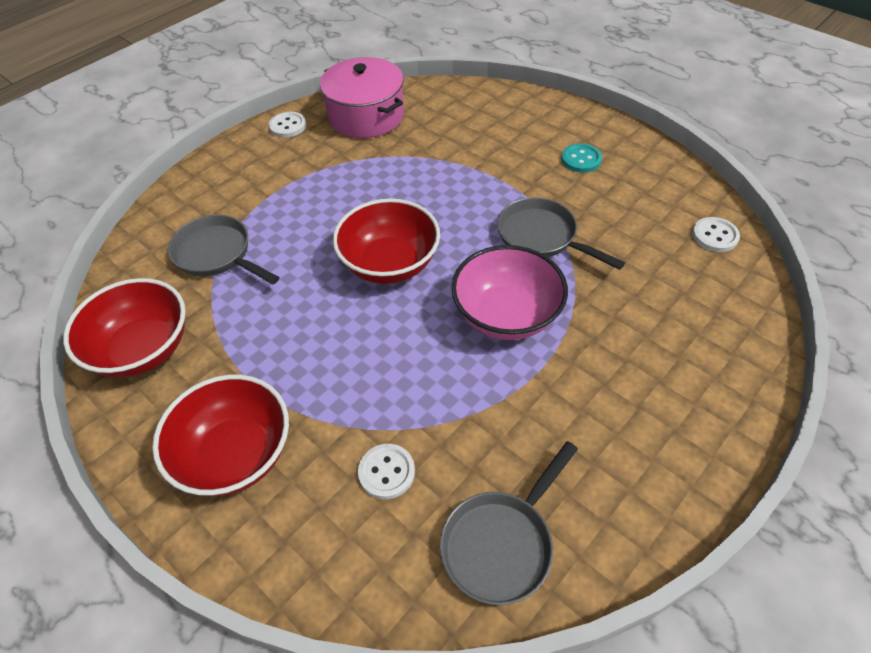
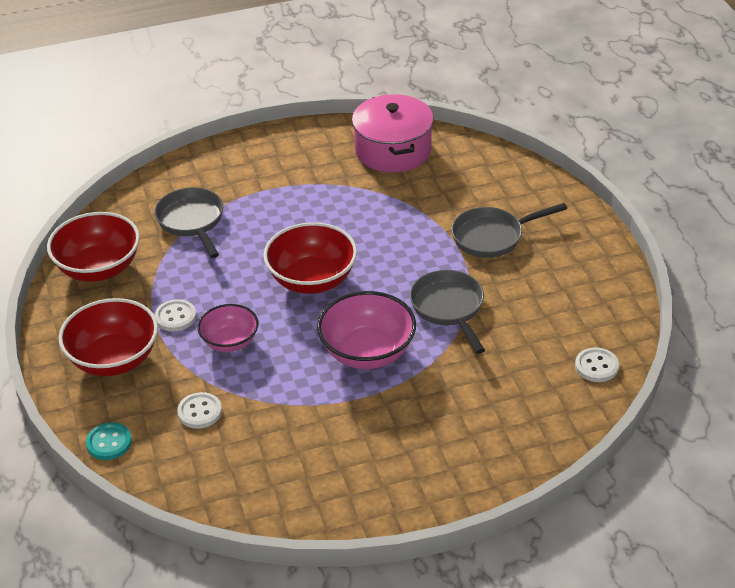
camera: 30 degrees right, 10 degrees down
white button [269,112,306,138] -> white button moved to [155,299,196,332]
grey pan [440,441,578,605] -> grey pan moved to [451,203,567,258]
turquoise button [561,144,602,173] -> turquoise button moved to [86,422,132,460]
none -> pink bowl [197,304,258,352]

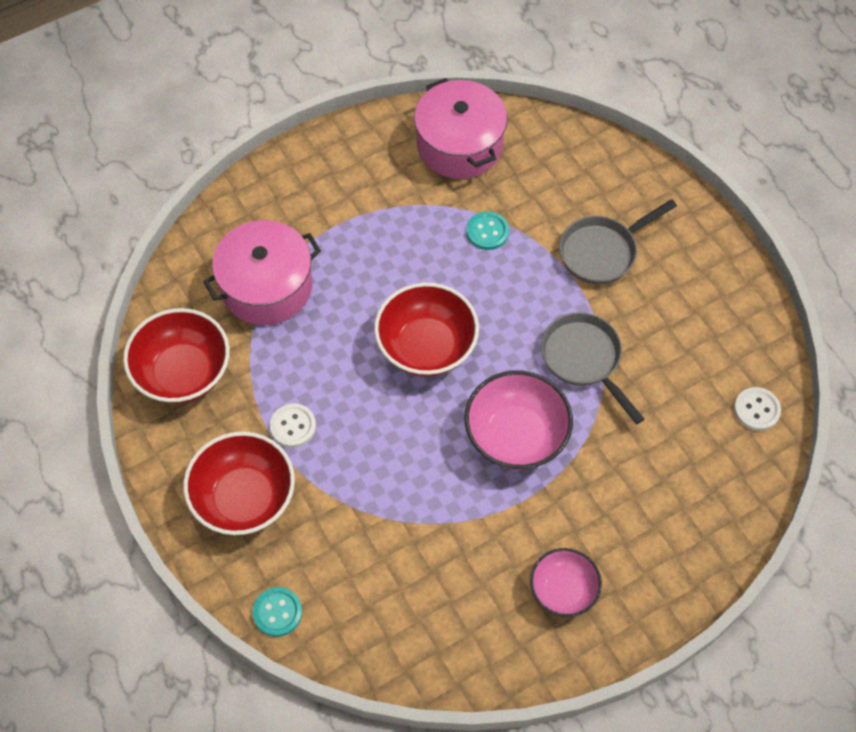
camera: 15 degrees left, 20 degrees up
grey pan [154,187,223,258] -> pink pot [203,220,321,325]
white button [177,392,222,429] -> none
pink bowl [197,304,258,352] -> pink bowl moved to [530,548,602,617]
none -> turquoise button [467,211,509,250]

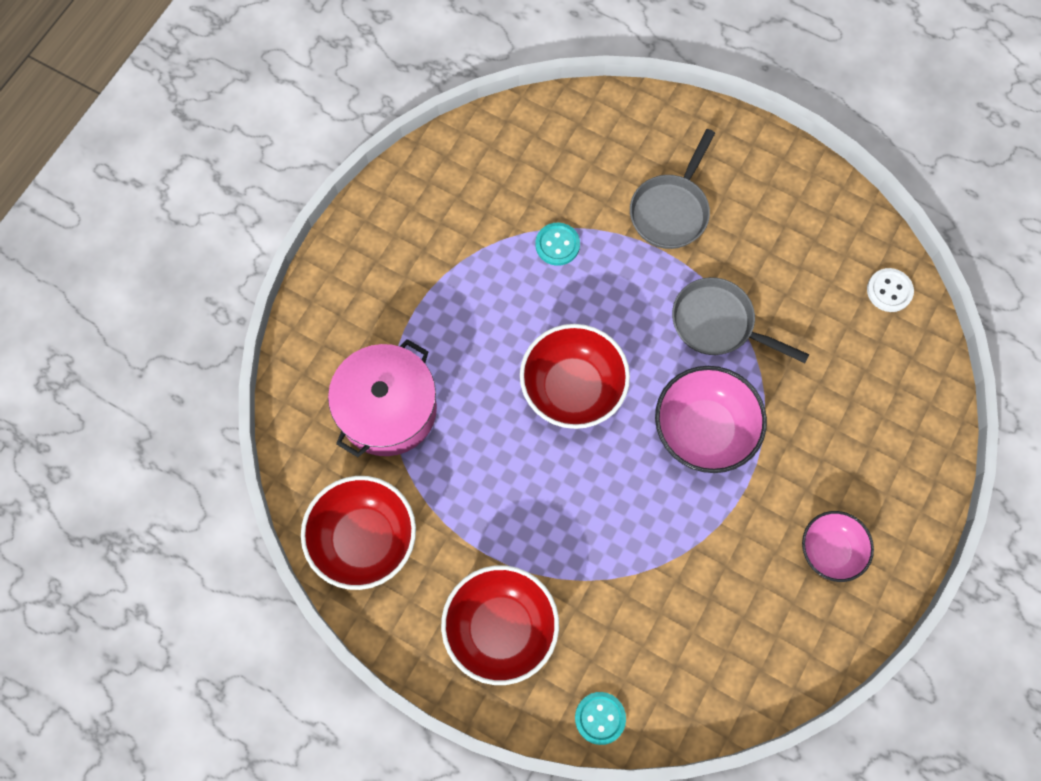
camera: 30 degrees left, 10 degrees up
white button [270,404,316,448] -> none
pink pot [414,78,507,179] -> none

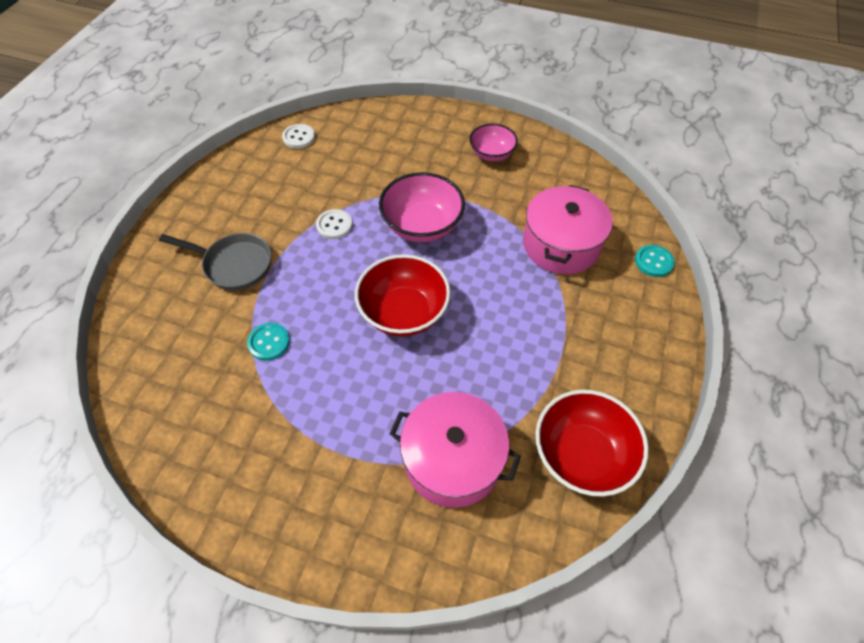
camera: 100 degrees left, 15 degrees down
red bowl [441,565,559,685] -> none
grey pan [672,277,809,363] -> white button [316,209,353,239]
none -> pink pot [523,185,613,274]

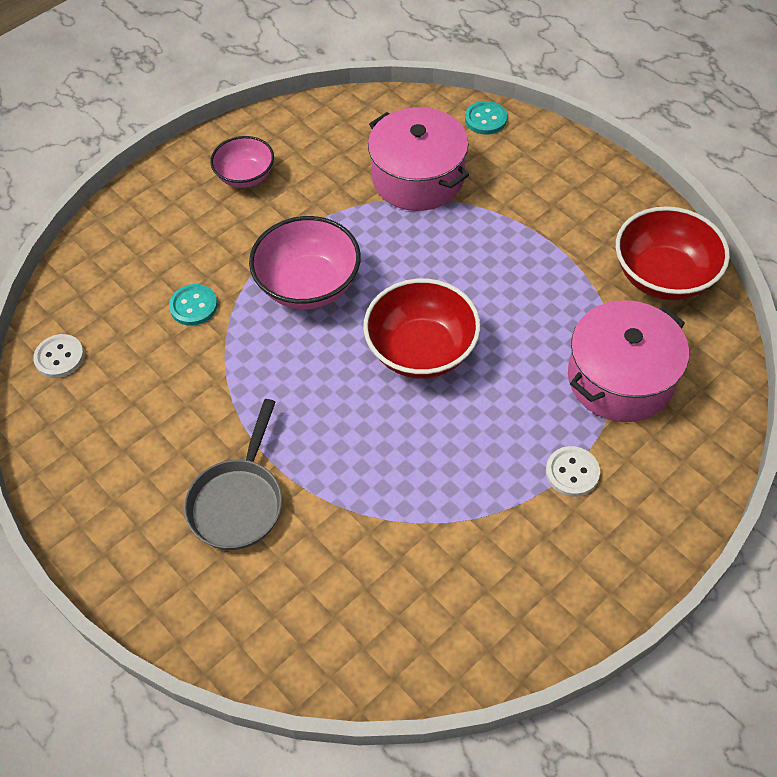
camera: 60 degrees left, 0 degrees up
grey pan [159,233,271,290] -> grey pan turned 150 degrees clockwise [184,399,282,550]
turquoise button [247,323,290,361] -> turquoise button moved to [169,284,218,326]
white button [316,209,353,239] -> white button moved to [546,446,600,497]

